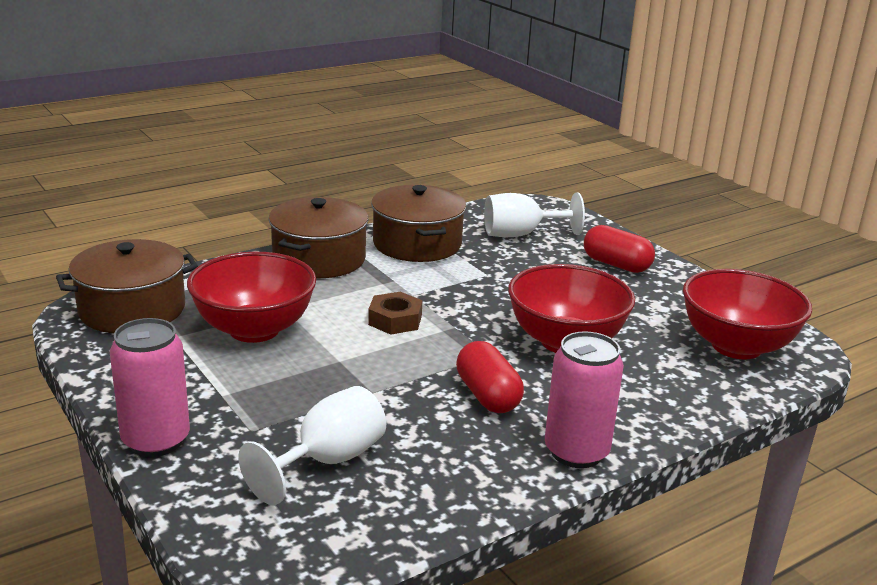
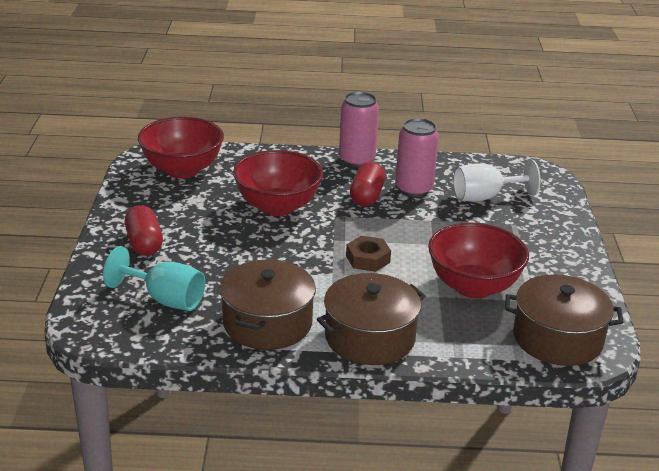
camera: 145 degrees left, 5 degrees up
pink can [110,318,190,457] -> pink can moved to [395,118,439,197]
white goblet [484,192,585,237] -> turquoise goblet [103,246,206,311]

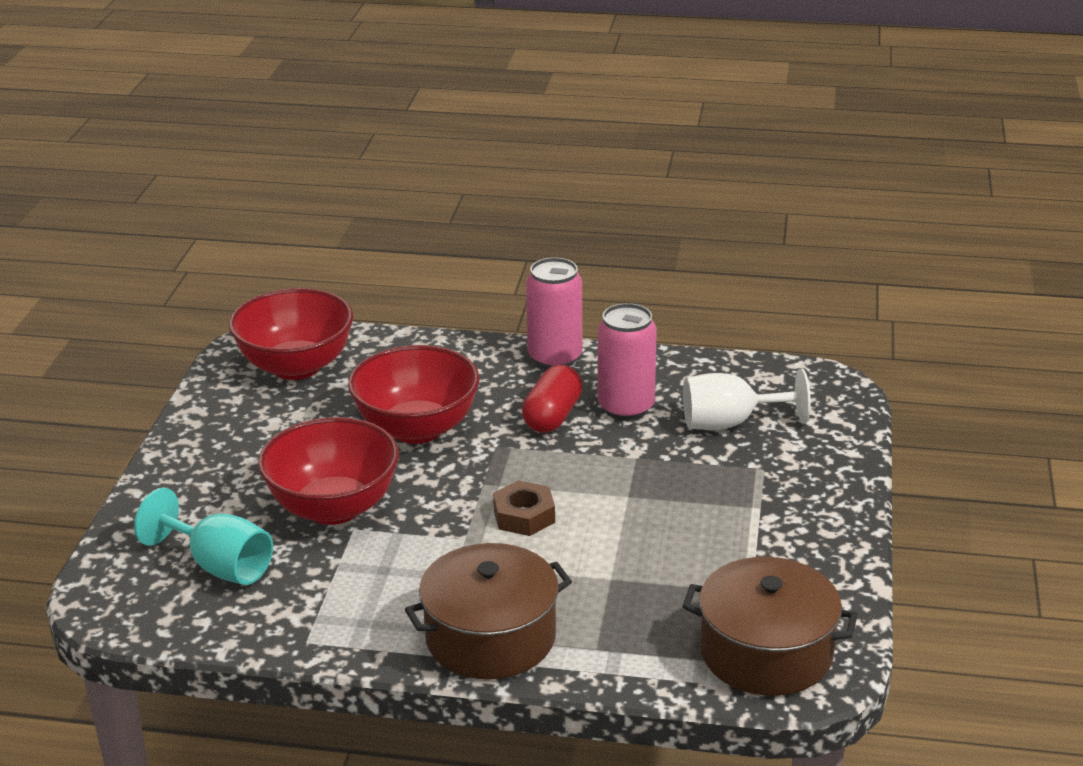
camera: 10 degrees right, 0 degrees up
red capsule [125,205,163,255] -> none
brown pot [220,260,316,350] -> none
red bowl [428,223,529,299] -> red bowl moved to [258,417,399,525]

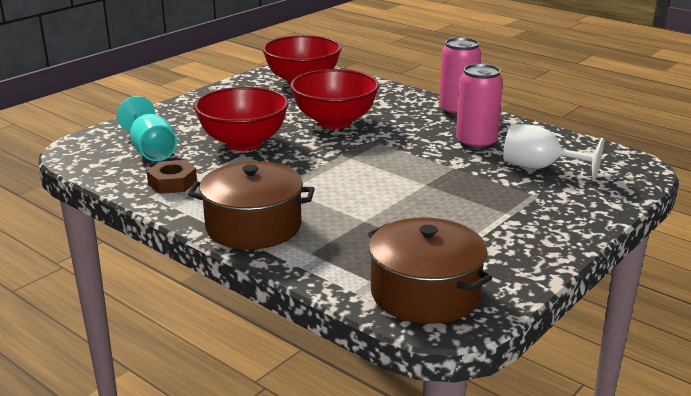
camera: 30 degrees right, 5 degrees down
brown nut [493,480,555,536] -> brown nut moved to [147,160,197,194]
red capsule [522,365,582,433] -> none

